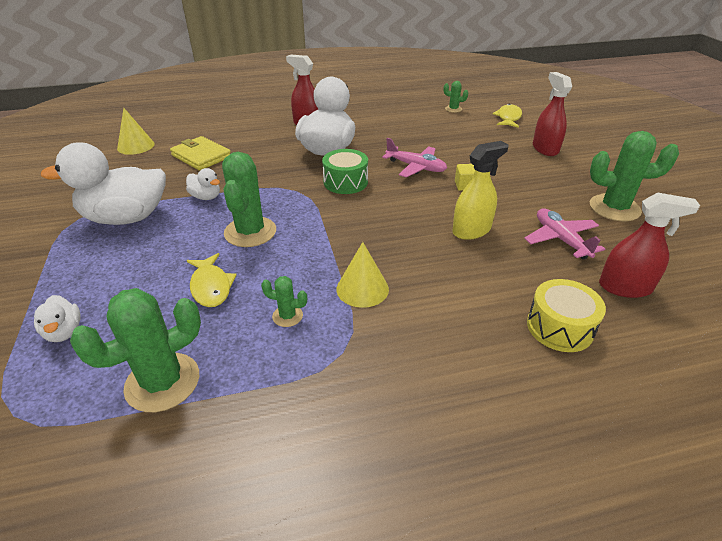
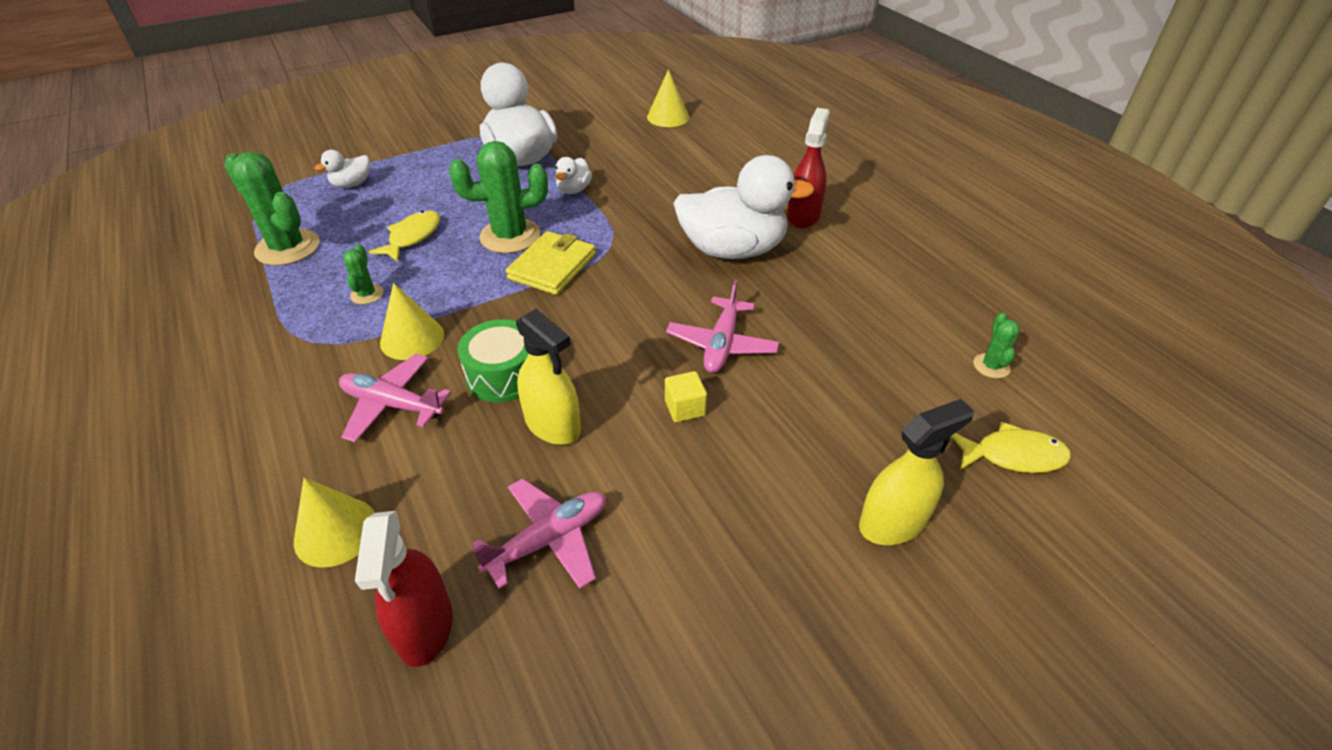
camera: 75 degrees right, 5 degrees up
yellow wallet [170,136,231,171] -> yellow wallet moved to [506,231,596,295]
yellow fish [187,253,237,307] -> yellow fish turned 150 degrees clockwise [369,210,440,262]
green drum [322,149,368,194] -> green drum moved to [458,319,529,402]
yellow drum [527,279,606,352] -> yellow cone [294,478,375,568]
red spray bottle [533,72,572,156] -> yellow spray bottle [859,399,974,545]
green cactus [590,131,679,221] -> none
none -> pink plane [339,354,452,442]

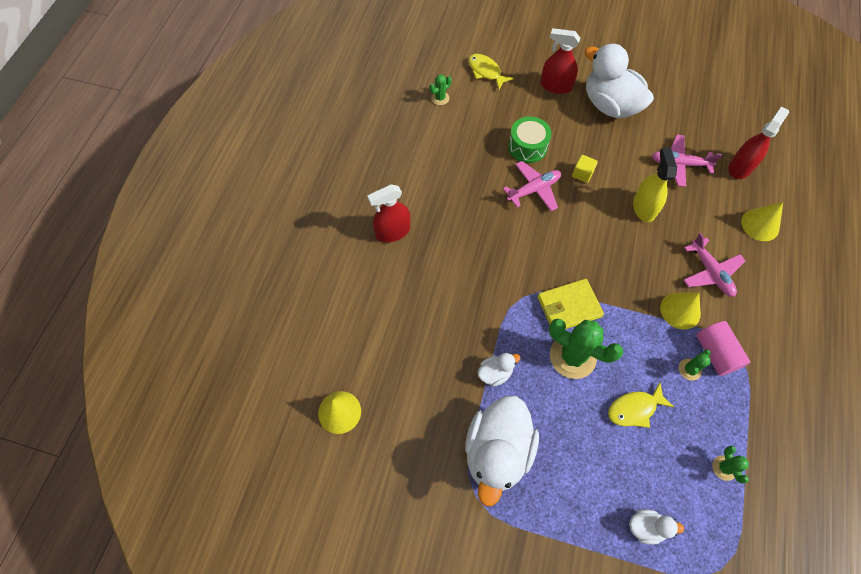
camera: 135 degrees left, 20 degrees up
green cactus [224,152,320,266] -> green cactus [712,446,749,483], size x0.48
green drum [458,319,529,402] -> green drum moved to [508,116,552,163]
white duck [673,155,815,259] -> white duck moved to [585,44,654,118]
yellow spray bottle [859,399,974,545] -> red spray bottle [541,28,580,94]
none -> pink cylinder [696,321,750,376]

